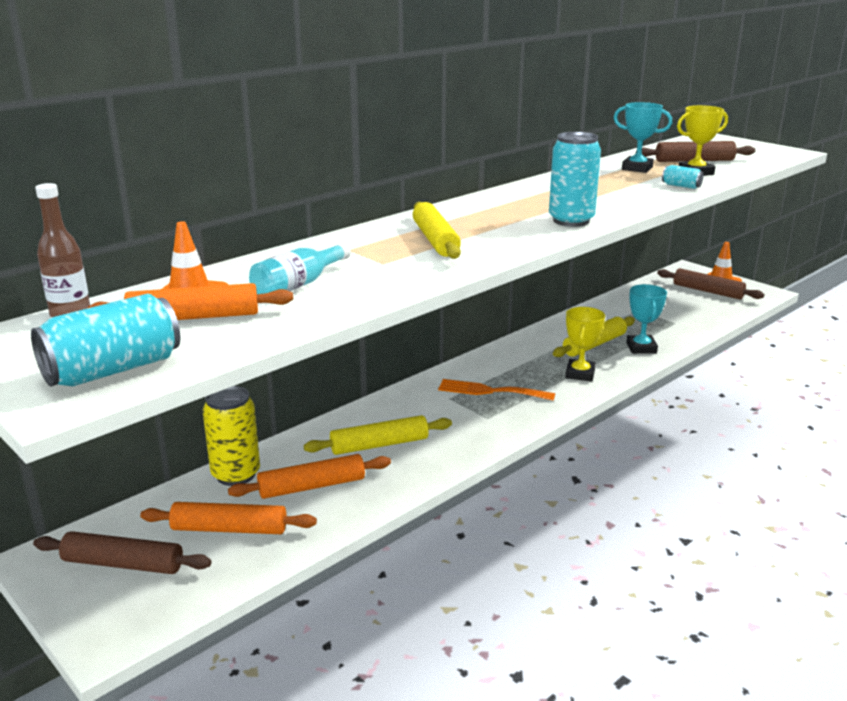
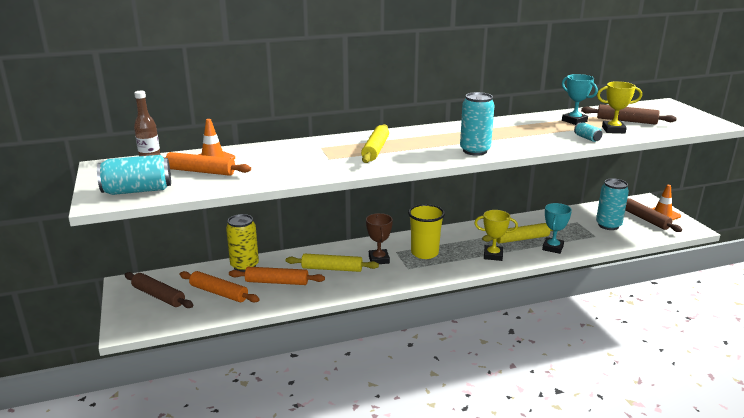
camera: 25 degrees right, 0 degrees up
turquoise bottle [249,242,351,294] -> none
orange fork [438,379,555,401] -> yellow cup [408,204,445,259]
yellow trophy [565,307,605,382] -> yellow trophy turned 60 degrees clockwise [474,210,518,261]
none -> brown trophy [366,213,393,264]
none -> turquoise can [596,178,629,230]

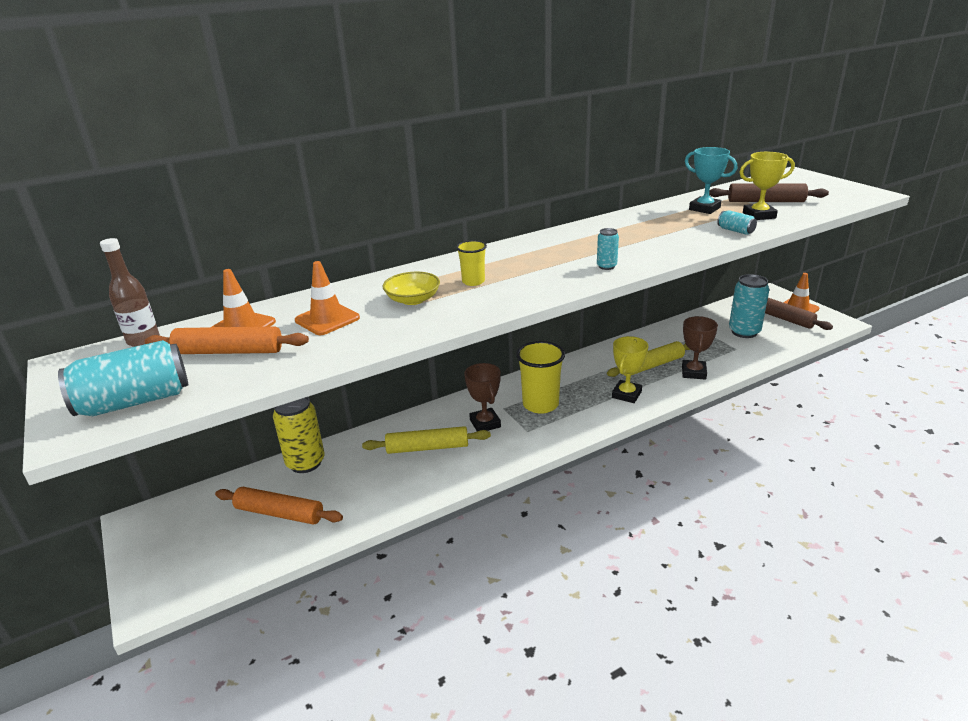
camera: 10 degrees left, 5 degrees up
brown rolling pin [125,272,193,308] -> none
orange rolling pin [229,267,325,285] -> none
yellow rolling pin [361,124,389,163] -> yellow cup [456,240,487,286]
turquoise can [460,92,495,156] -> turquoise can [597,228,619,270], size x0.48
yellow trophy [474,210,518,261] -> yellow trophy turned 60 degrees counterclockwise [612,336,648,403]
turquoise trophy [542,203,572,254] -> brown trophy [682,316,718,380]
none -> orange traffic cone [295,261,360,335]
none -> yellow bowl [382,272,440,305]

